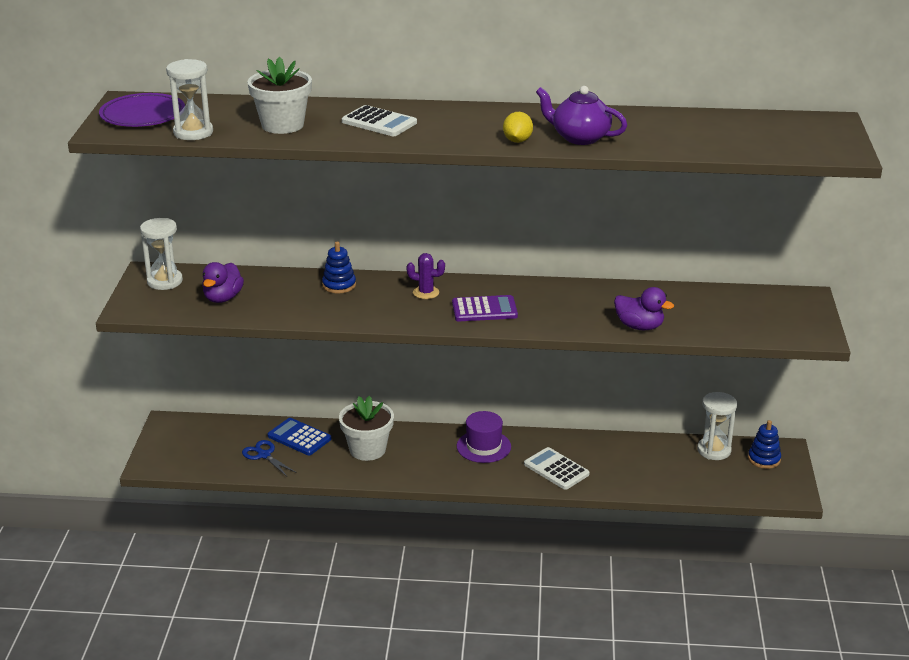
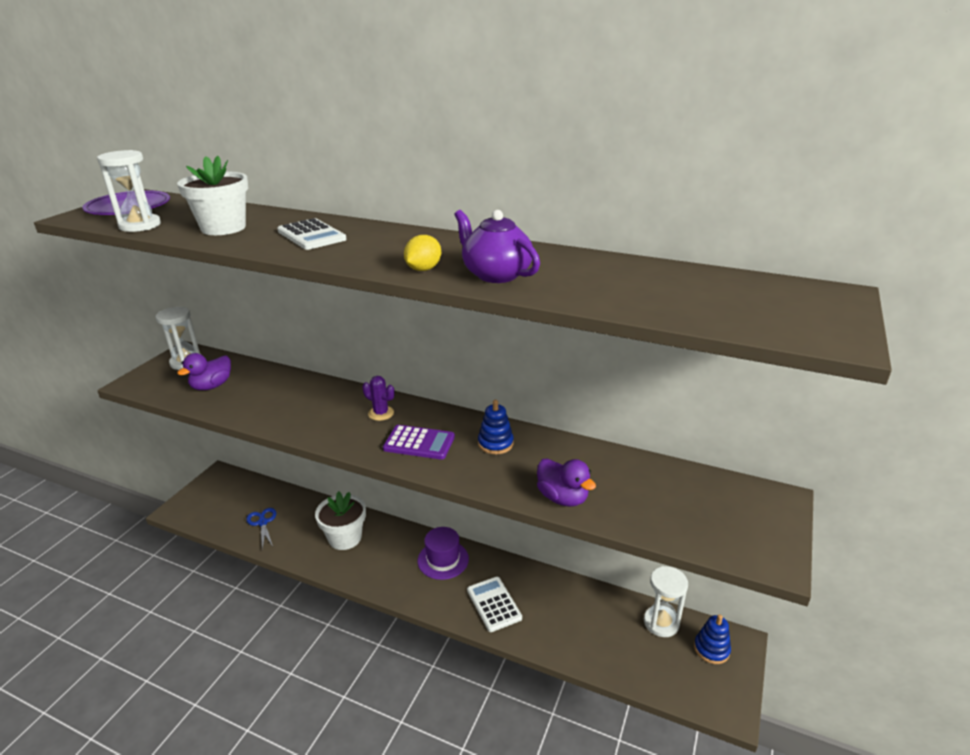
camera: 20 degrees right, 0 degrees up
blue calculator [267,418,332,455] -> none
blue stacking toy [322,241,356,293] -> blue stacking toy moved to [478,400,514,454]

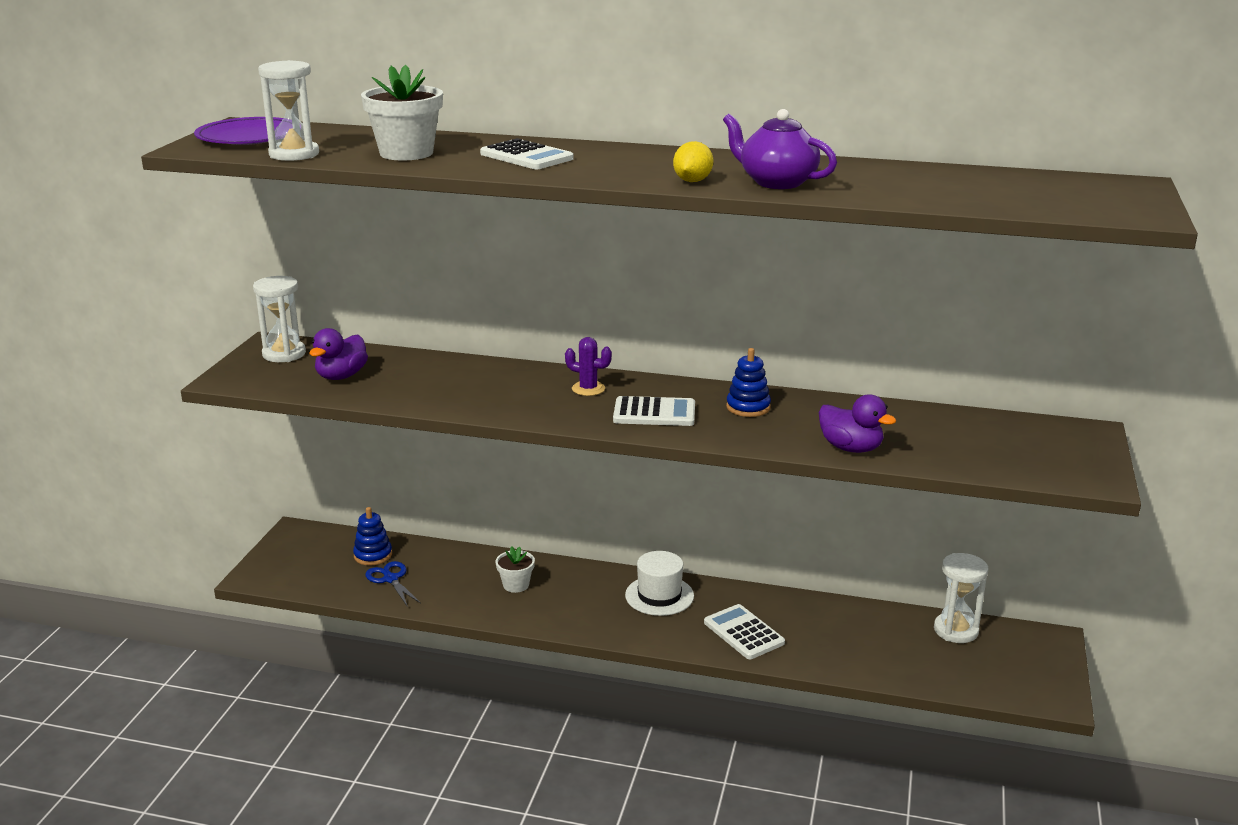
camera: 10 degrees left, 5 degrees down
white flower pot [315,491,366,550] -> white flower pot [496,546,535,593], size x0.58
purple calculator [383,425,455,460] -> white calculator [613,396,695,426]
purple hat [418,527,469,580] -> white hat [625,551,694,616]
blue stacking toy [694,614,731,664] -> blue stacking toy moved to [353,507,392,566]

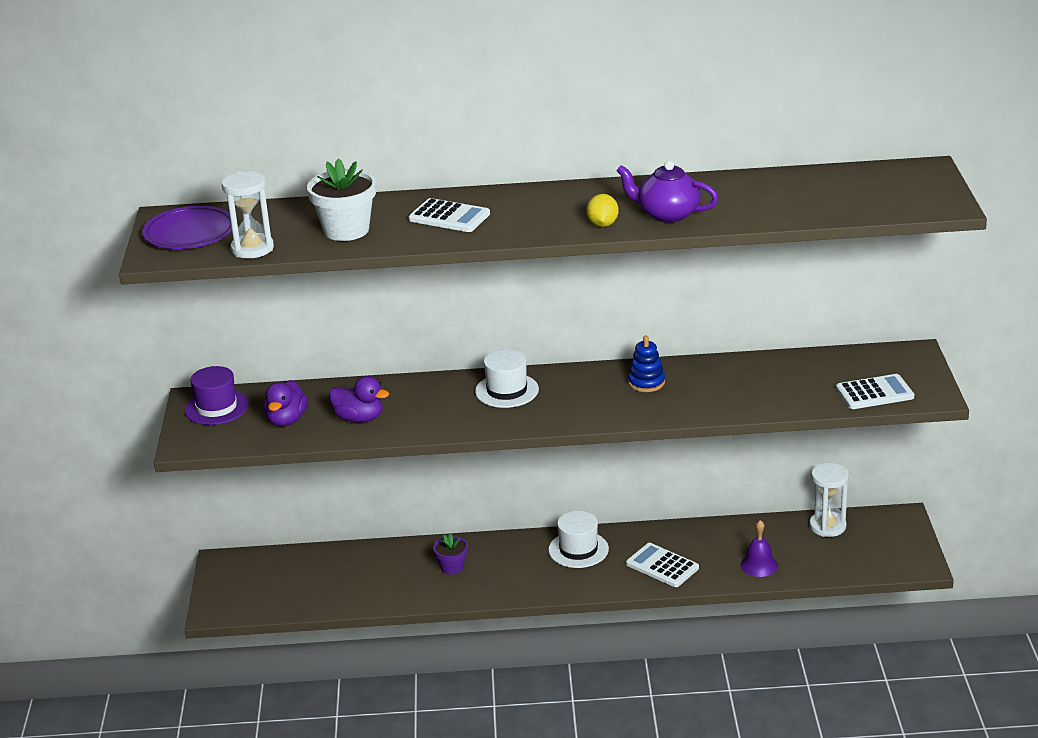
camera: 15 degrees left, 5 degrees up
white hourglass [253,276,306,362] -> purple hat [184,366,249,425]
blue stacking toy [353,507,392,566] -> none
blue scissors [365,561,421,606] -> none
white flower pot [496,546,535,593] -> purple flower pot [433,533,468,575]
purple cactus [565,337,612,396] -> white hat [475,349,539,408]
white calculator [613,396,695,426] -> white calculator moved to [836,374,914,409]
purple duck [819,394,896,453] -> purple duck moved to [329,376,389,423]
none -> purple bell [740,520,778,577]

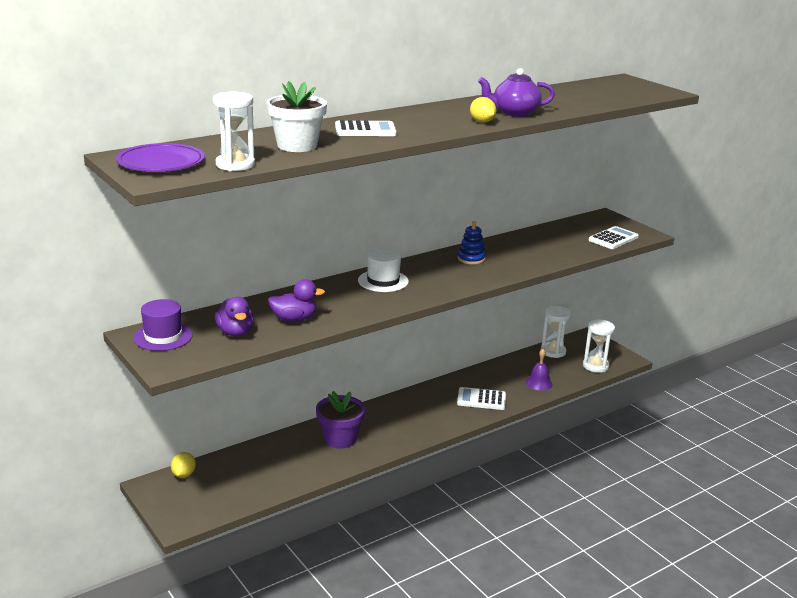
camera: 35 degrees left, 5 degrees down
purple flower pot [433,533,468,575] -> purple flower pot [316,391,365,449], size x1.74
white hat [549,511,609,568] -> none
none -> yellow lemon [171,452,196,478]
none -> white hourglass [583,320,615,373]

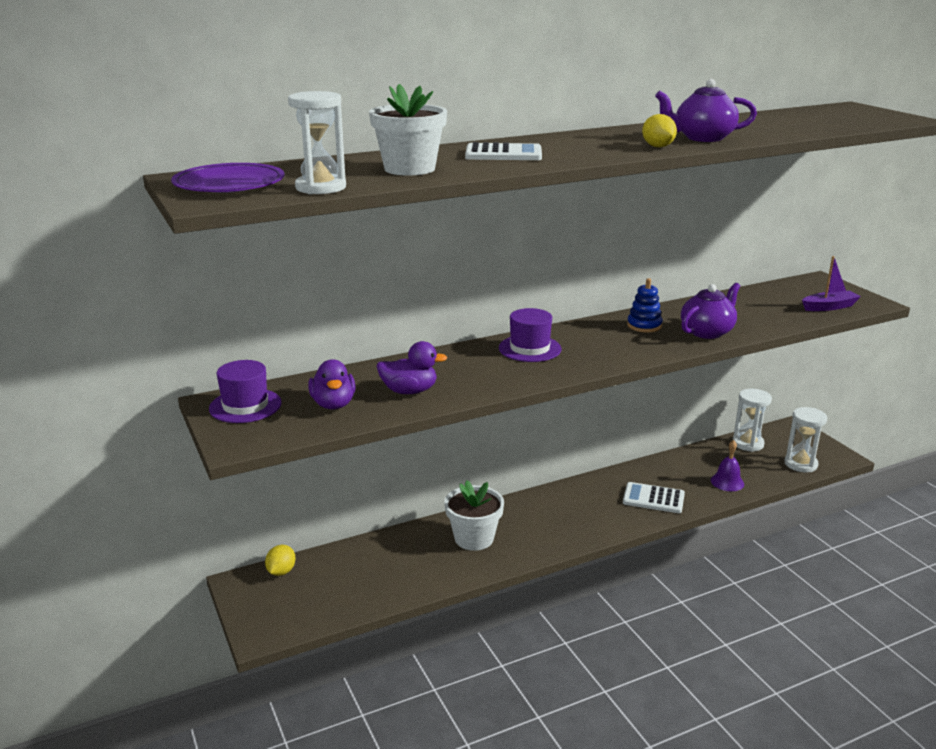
camera: 10 degrees right, 0 degrees up
purple flower pot [316,391,365,449] -> white flower pot [444,480,504,551]
white hat [358,248,409,292] -> purple hat [499,308,562,362]
white calculator [589,226,639,249] -> purple boat [802,256,861,311]
none -> purple teapot [681,283,740,339]

